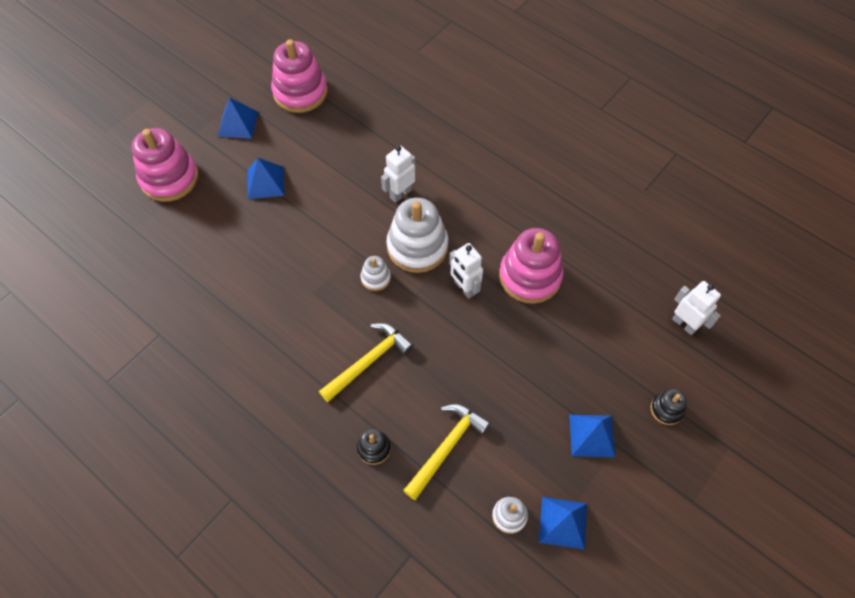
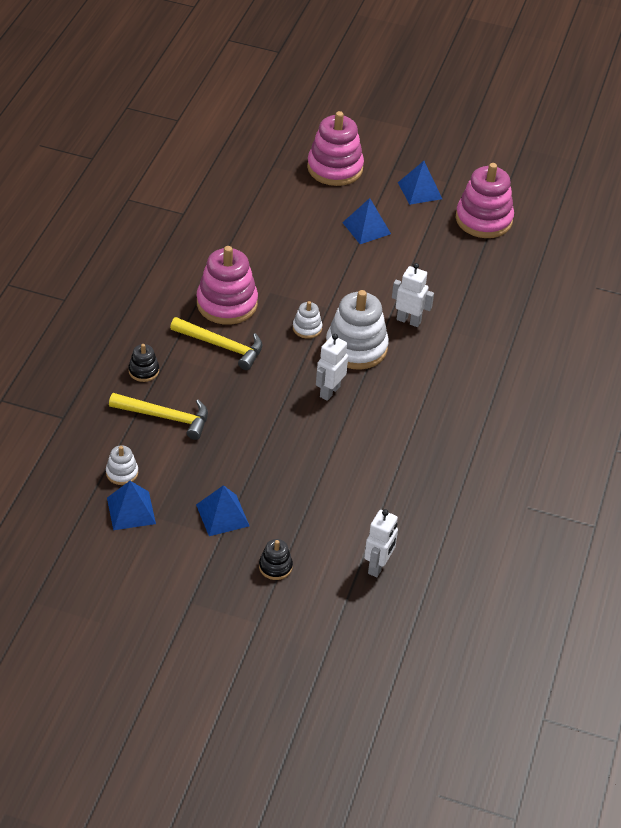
camera: 65 degrees right, 15 degrees down
pink stacking toy [499,228,564,304] -> pink stacking toy moved to [196,246,258,325]

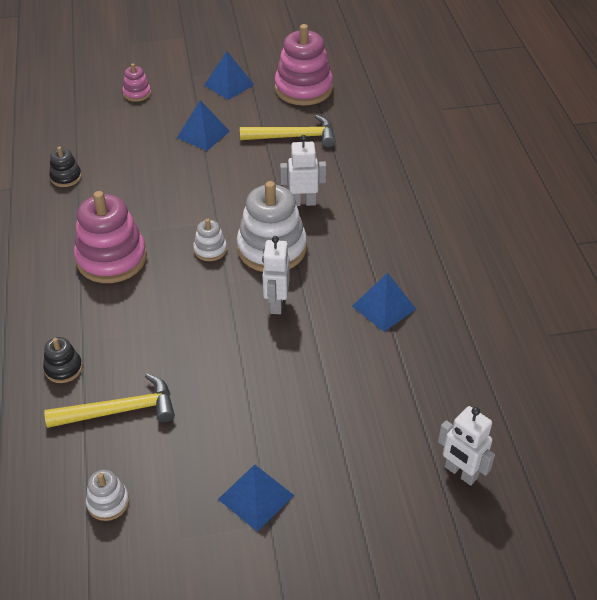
camera: 25 degrees left, 0 degrees up
blue pyramid [107,481,156,530] -> blue pyramid moved to [352,273,416,332]
yellow hammer [170,317,262,370] -> yellow hammer moved to [240,115,336,147]
black stacking toy [259,539,293,580] -> black stacking toy moved to [49,146,82,187]
pink stacking toy [307,111,364,186] -> pink stacking toy [122,63,151,102], size x0.48
white robot [364,509,398,577] -> white robot turned 135 degrees clockwise [438,406,495,486]

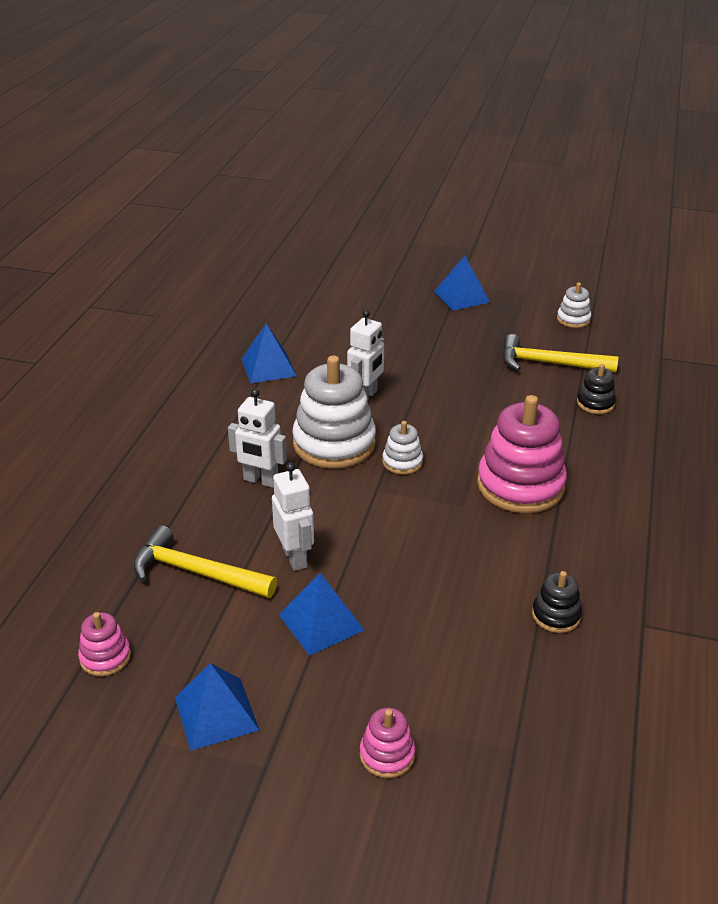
camera: 155 degrees left, 10 degrees down
pink stacking toy [275,24,333,106] -> pink stacking toy [78,612,131,676], size x0.48
white robot [438,406,495,486] -> white robot moved to [272,462,314,571]

